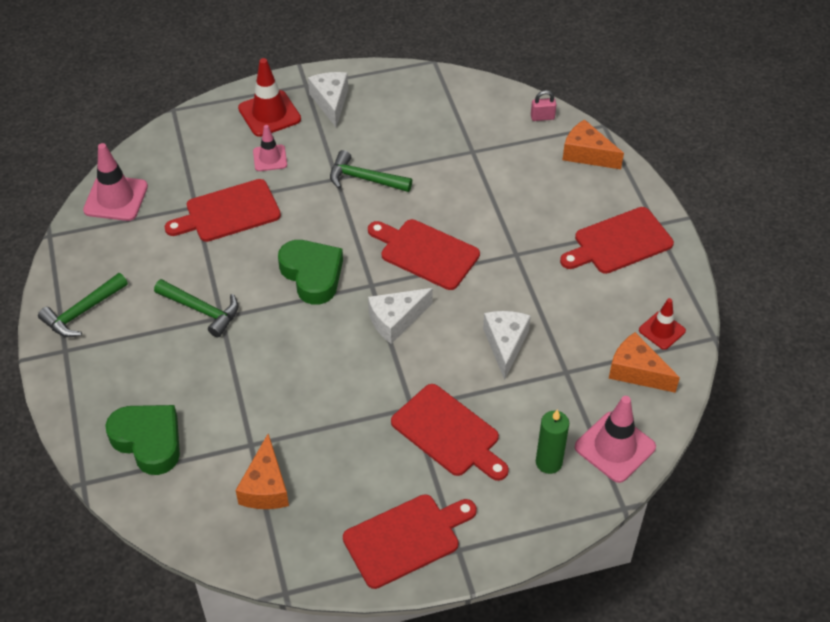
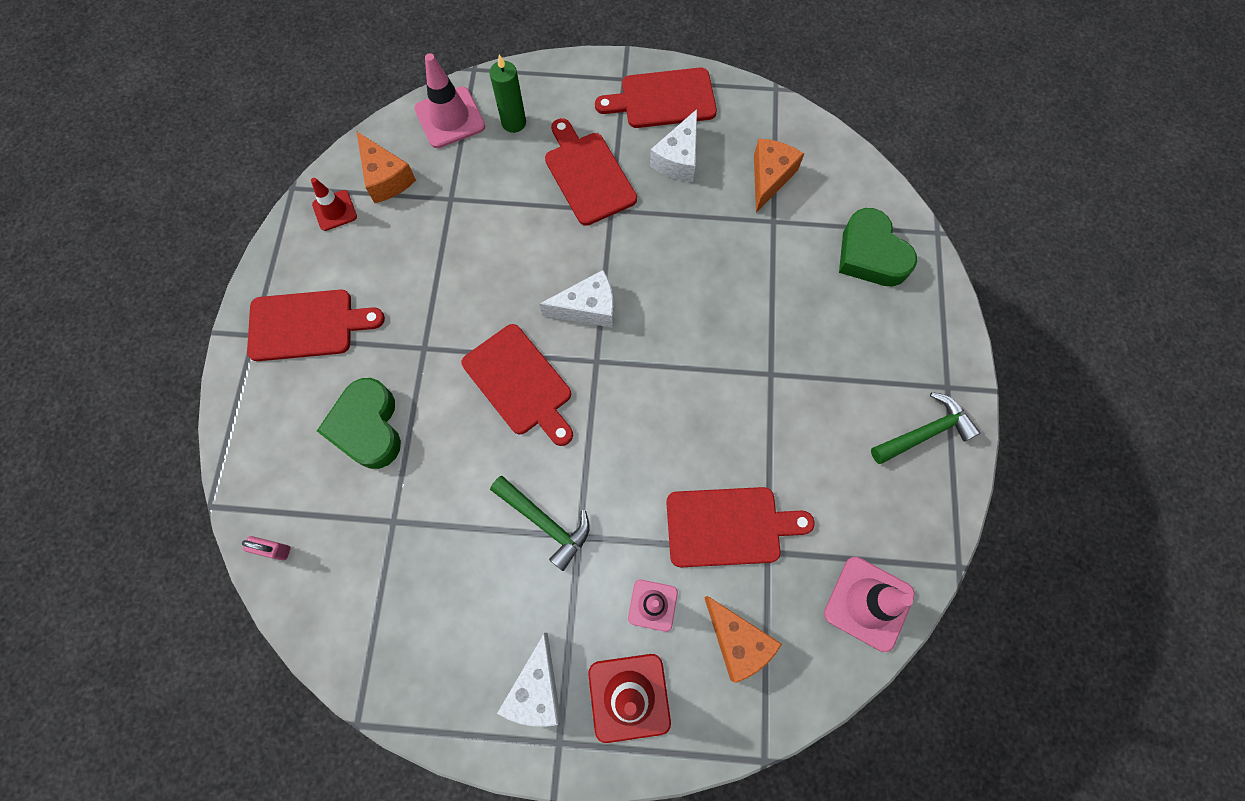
camera: 160 degrees left, 20 degrees up
green hammer [154,279,239,338] -> none
green heart [278,240,343,305] -> green heart moved to [317,378,401,469]
white cheese [483,311,531,380] -> white cheese moved to [650,109,697,182]
orange cheese [563,119,624,169] -> orange cheese moved to [704,596,782,683]

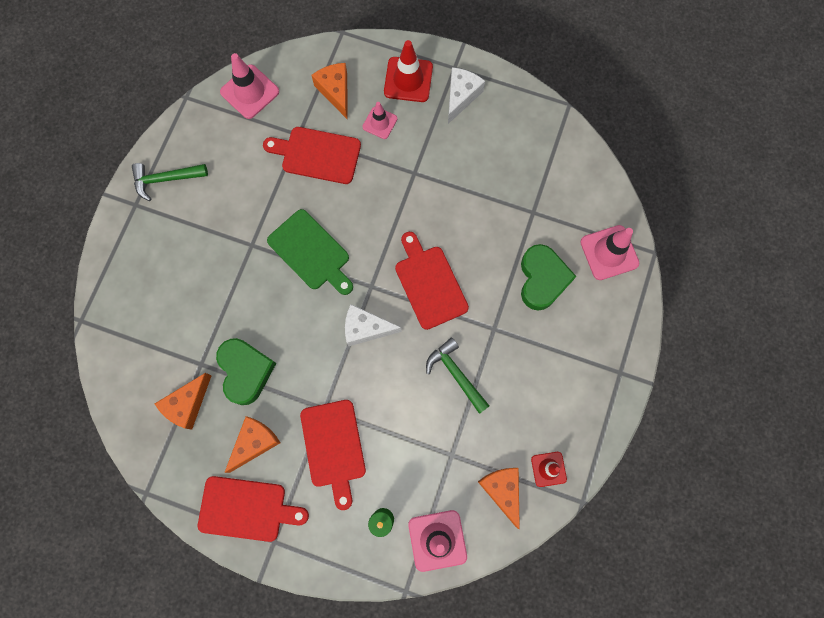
camera: 165 degrees left, 5 degrees up
pink padlock [242,536,291,560] -> none
red cutting board [247,290,385,361] -> none
green hammer [490,476,590,571] -> green hammer moved to [426,337,489,414]
white cheese [650,109,697,182] -> orange cheese [224,416,280,473]
green heart [839,208,917,286] -> green heart moved to [216,338,276,405]
none -> green cutting board [267,209,353,295]
none -> pink traffic cone [580,225,639,280]

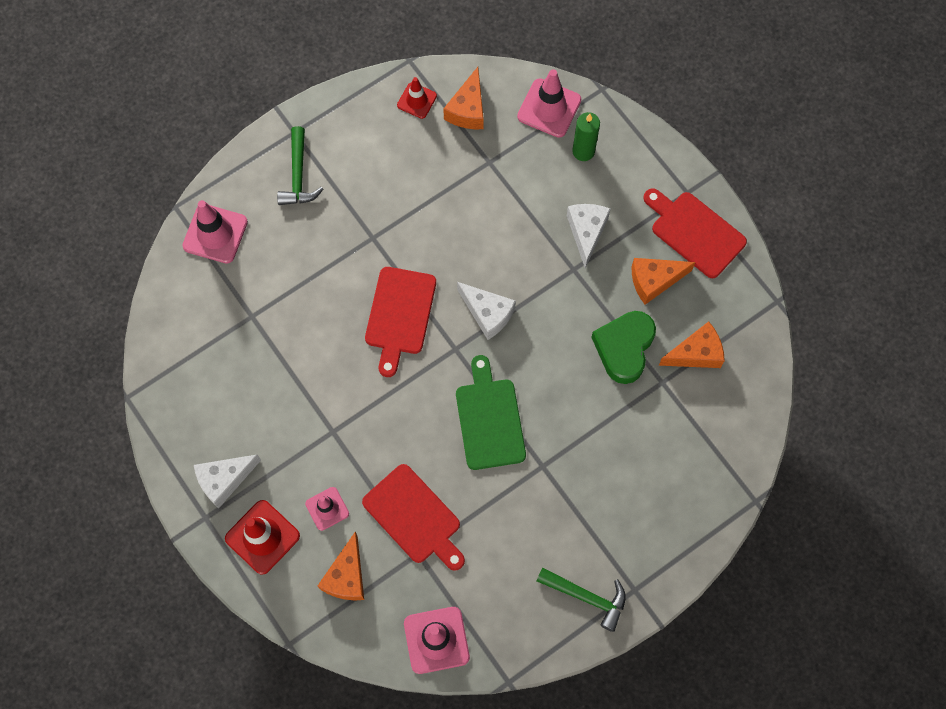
camera: 145 degrees left, 5 degrees down
red cutting board [300,400,366,510] -> white cheese [567,204,610,268]
green hammer [426,337,489,414] -> green hammer moved to [277,126,323,205]
green heart [521,244,577,311] -> none

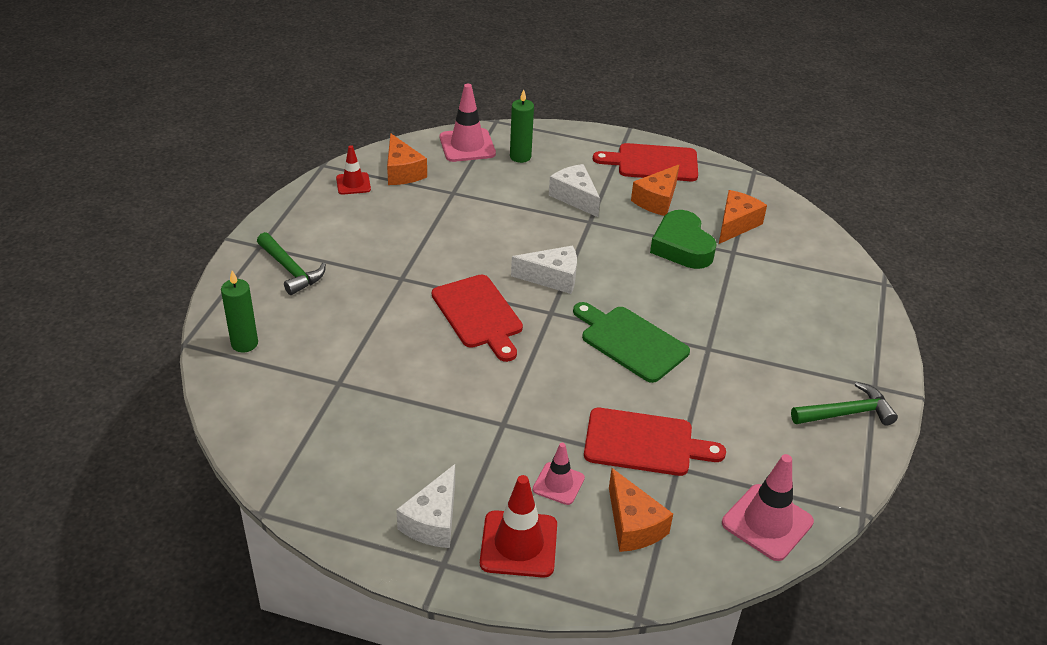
camera: 40 degrees left, 30 degrees down
pink traffic cone [182,200,248,263] -> green candle [221,271,258,352]

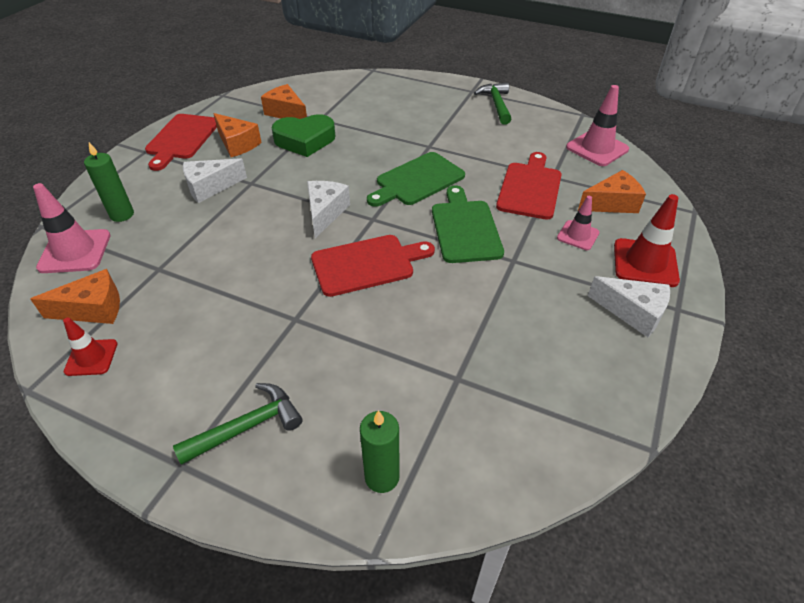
camera: 80 degrees left, 5 degrees up
none -> green cutting board [432,185,504,263]

